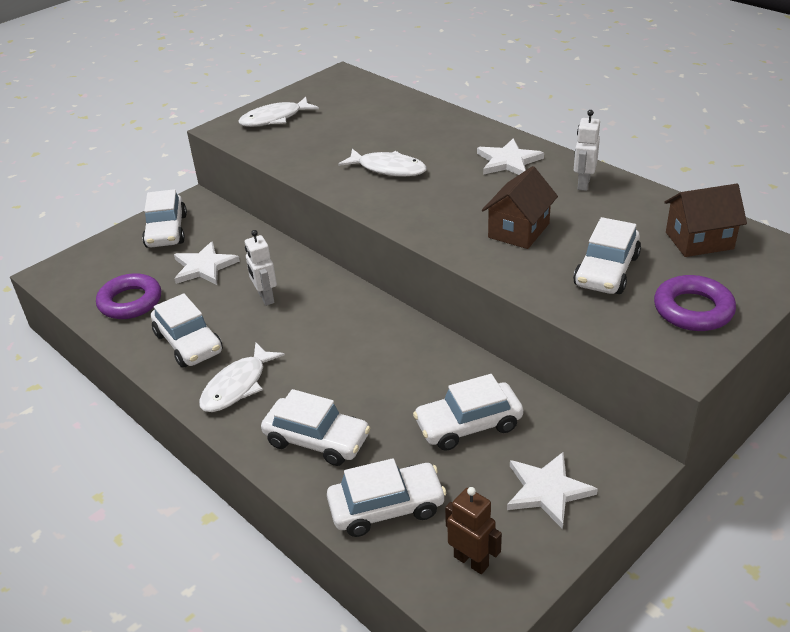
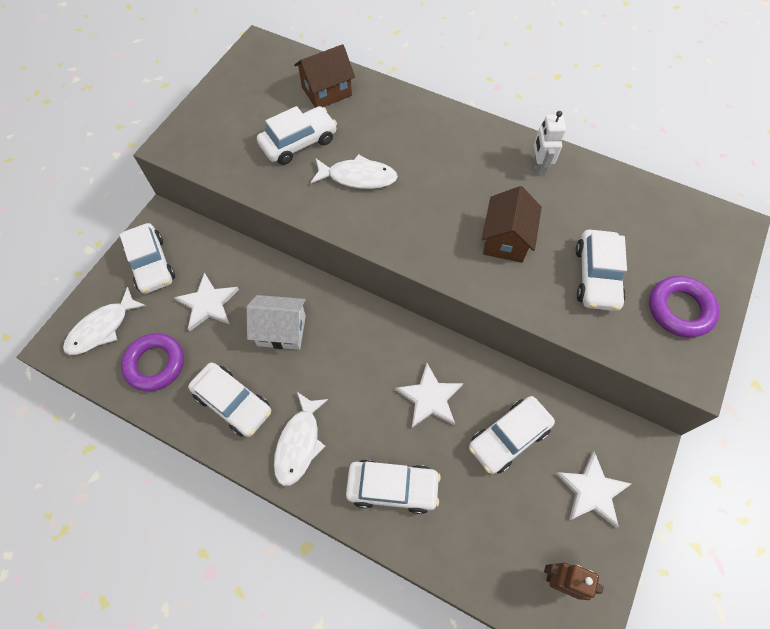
camera: 20 degrees left, 25 degrees up
white fish [239,97,319,127] -> white fish moved to [63,287,146,355]
white robot [245,230,277,306] -> white house [246,295,306,350]
white car [327,458,447,537] -> white car moved to [257,106,337,165]
white star [477,138,544,175] -> white star moved to [395,363,463,428]
brown house [665,184,747,257] -> brown house moved to [294,44,355,108]

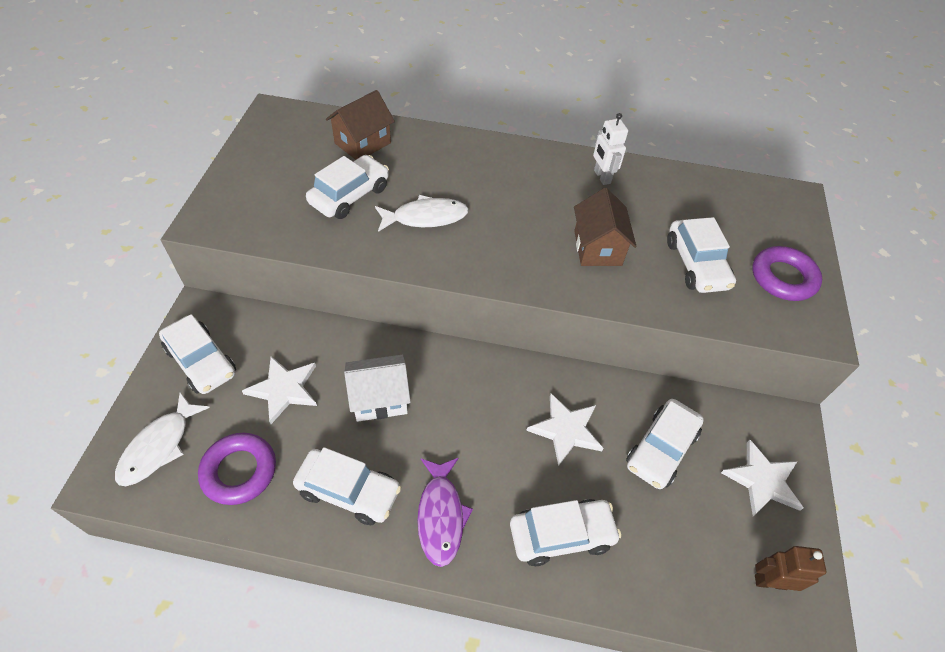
camera: 20 degrees left, 10 degrees down
white fish [274,392,328,486] -> purple fish [417,458,473,567]

